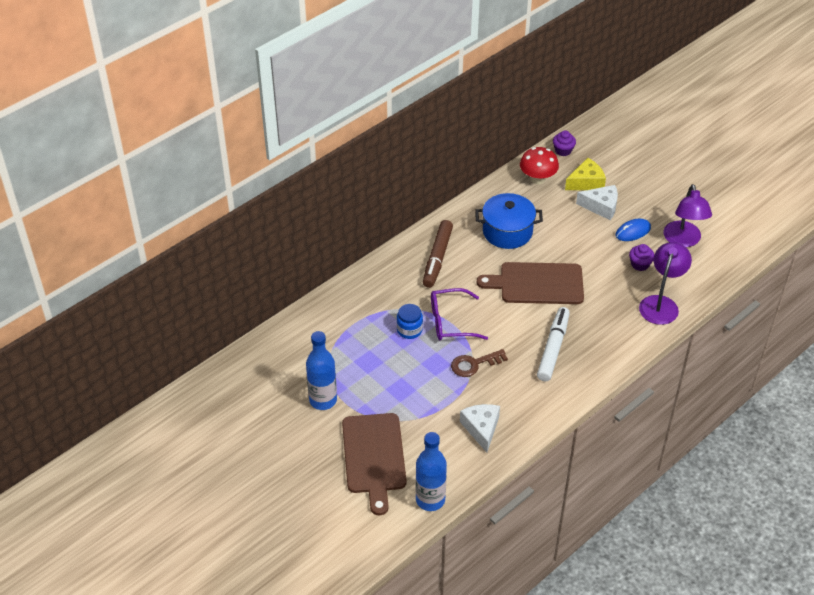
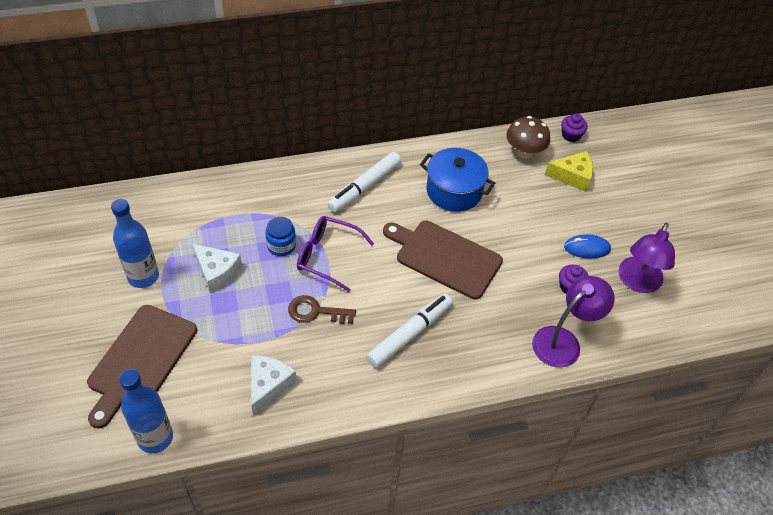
camera: 25 degrees right, 5 degrees up
brown marker [423,220,453,288] -> white marker [327,152,401,213]
red mushroom [520,147,559,184] -> brown mushroom [506,116,550,159]
white cheese [576,185,618,220] -> white cheese moved to [192,244,242,293]

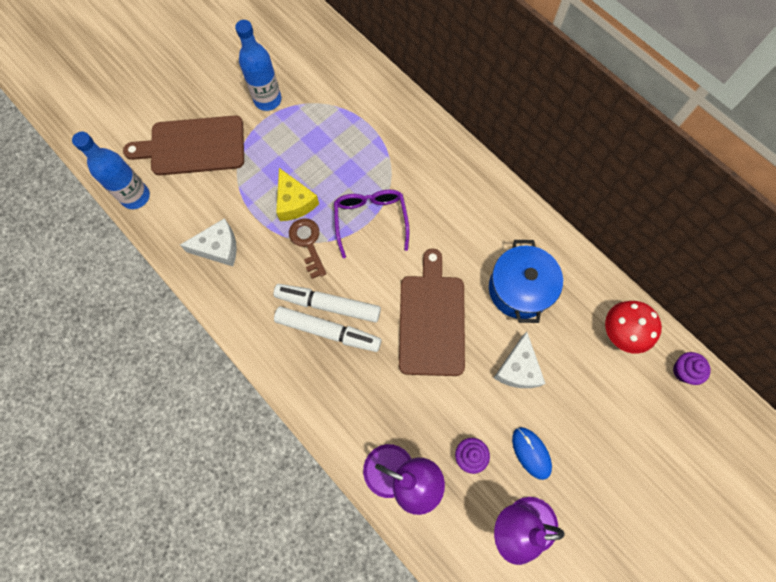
camera: 65 degrees right, 20 degrees up
white cheese [192,244,242,293] -> white cheese moved to [494,332,546,388]
blue jar [265,217,296,256] -> none
white marker [327,152,401,213] -> white marker moved to [274,284,381,323]
brown mushroom [506,116,550,159] -> red mushroom [605,301,662,354]
yellow cheese [545,151,593,192] -> yellow cheese moved to [276,168,319,221]

